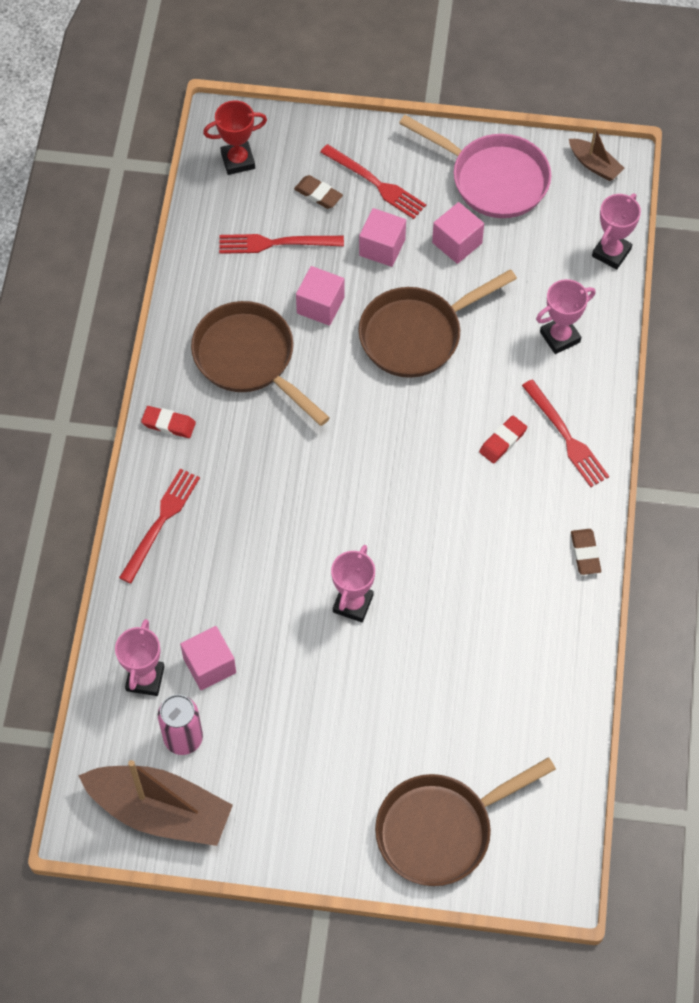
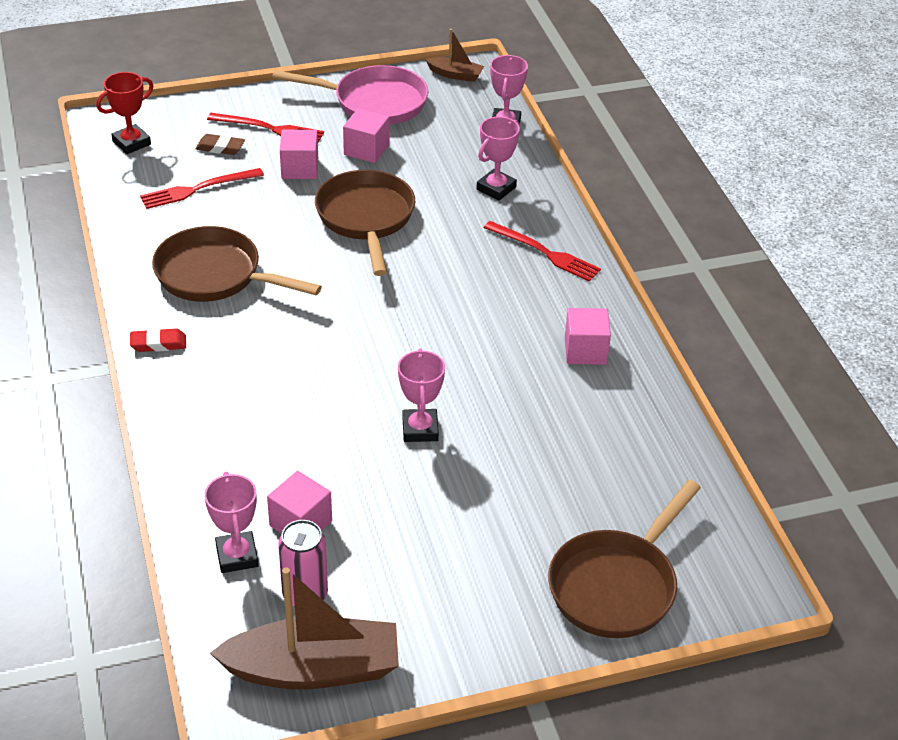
camera: 25 degrees left, 20 degrees down
red fork [119,468,200,584] -> none
pink cube [296,266,344,326] -> pink cube moved to [565,308,611,365]
brown pan [358,269,517,378] -> brown pan turned 135 degrees clockwise [315,170,415,276]
red eraser [479,416,527,464] -> none
brown eraser [571,529,601,575] -> none

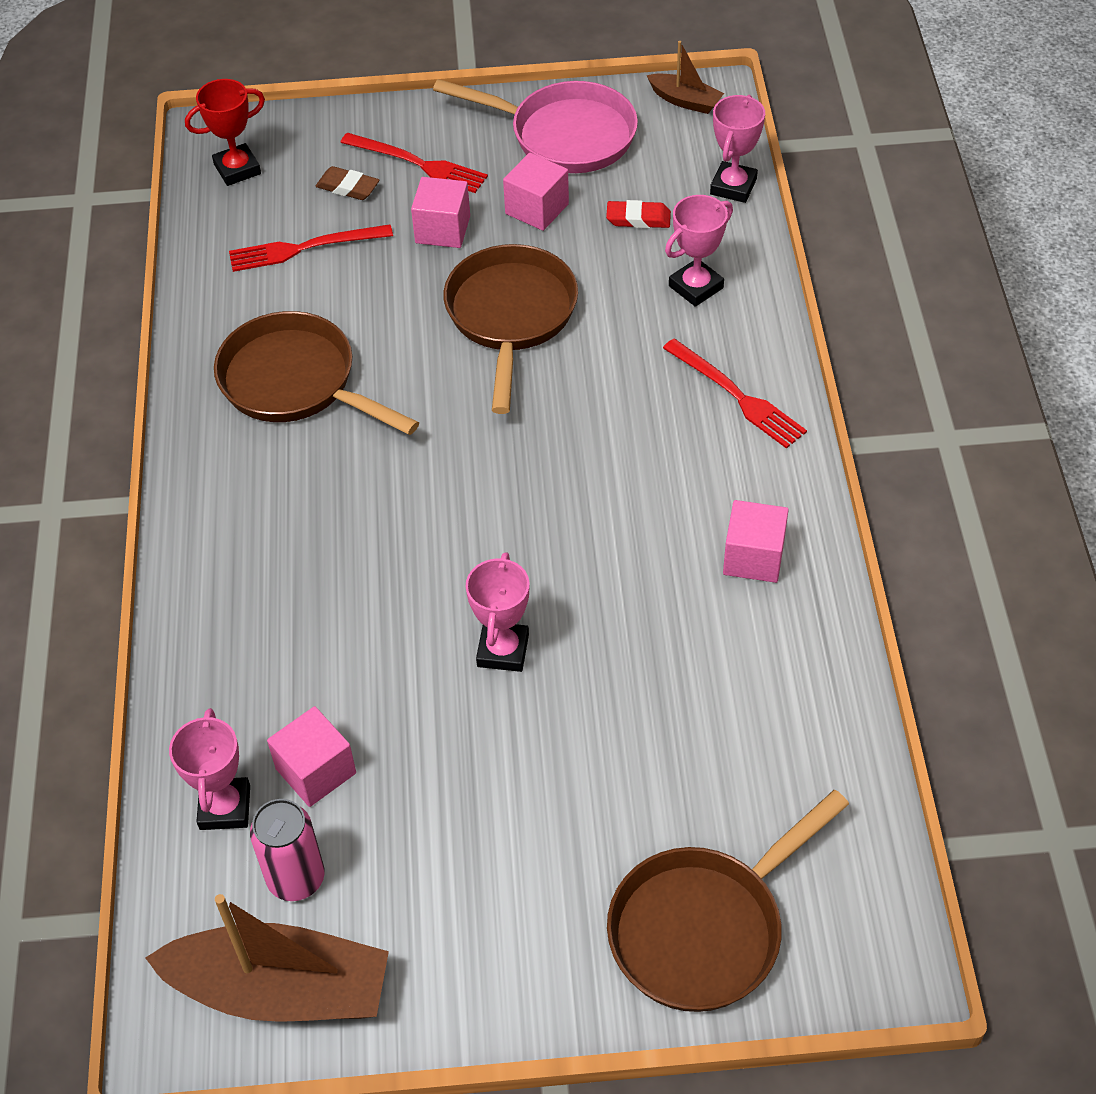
camera: 15 degrees right, 10 degrees up
red eraser [130,328,186,352] -> red eraser moved to [606,200,671,228]

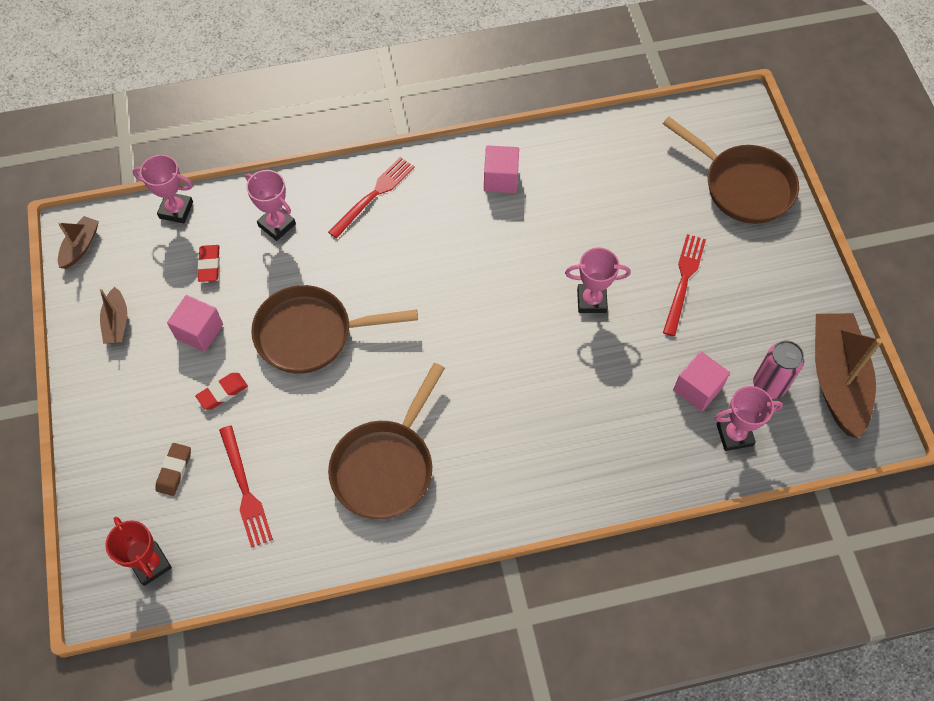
camera: 100 degrees left, 10 degrees up
red fork [340,133,488,193] -> red fork moved to [663,234,706,336]
pink cube [411,177,470,248] -> red eraser [195,373,248,410]
pink pan [433,79,638,173] -> brown boat [99,287,127,344]

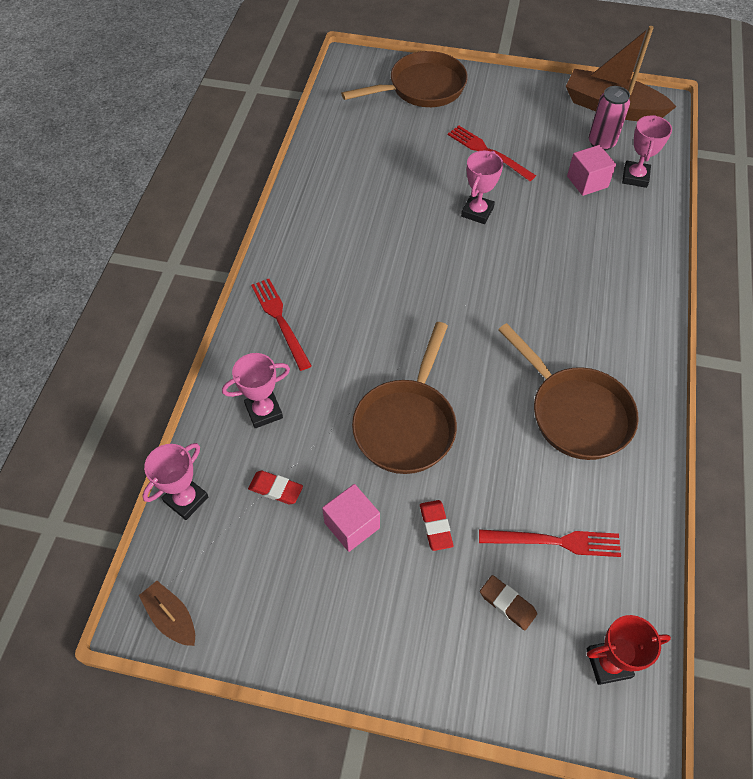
camera: 65 degrees left, 5 degrees down
brown boat [99,287,127,344] -> none
pink cube [484,145,519,193] -> none

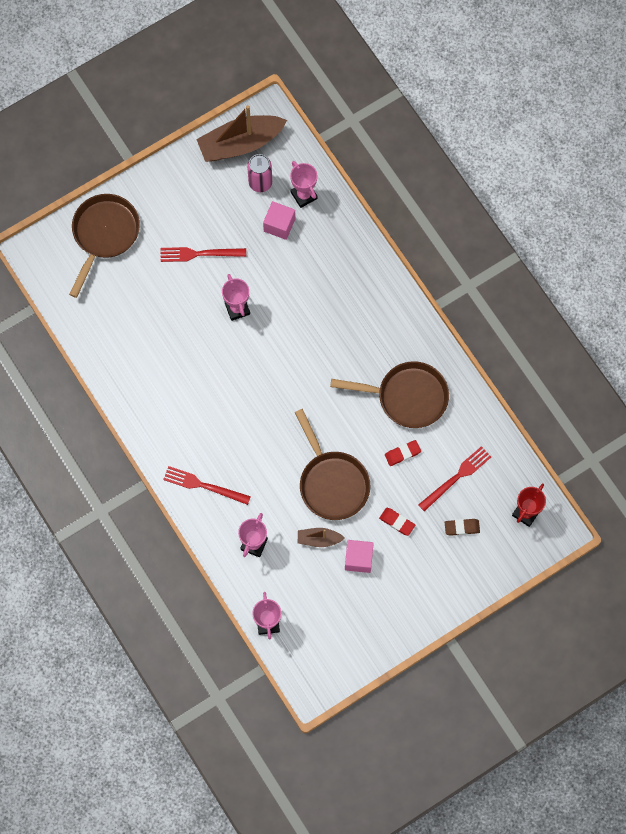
camera: 45 degrees left, 15 degrees up
brown boat [139,581,195,646] -> brown boat moved to [298,528,345,547]
red eraser [248,471,303,504] -> red eraser moved to [385,440,421,466]

